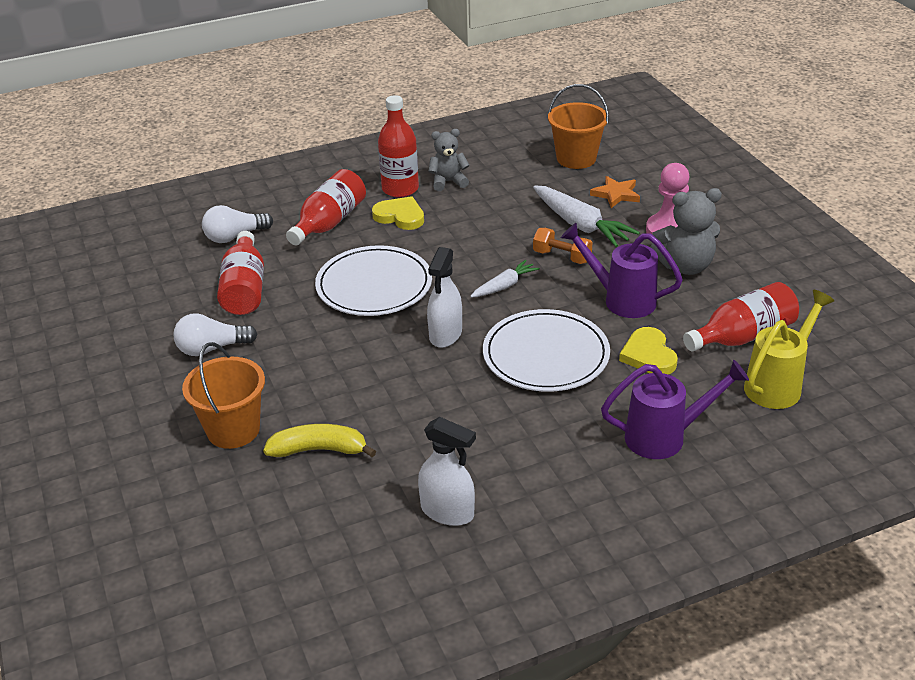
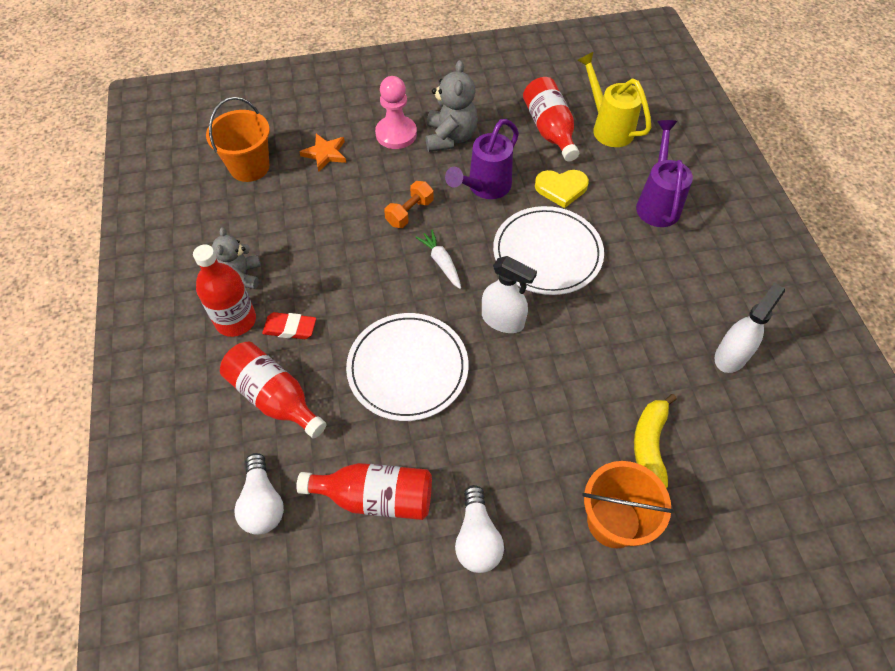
camera: 80 degrees left, 20 degrees up
yellow heart [372,196,424,230] -> red eraser [262,312,316,339]
white carrot [533,185,640,247] -> none

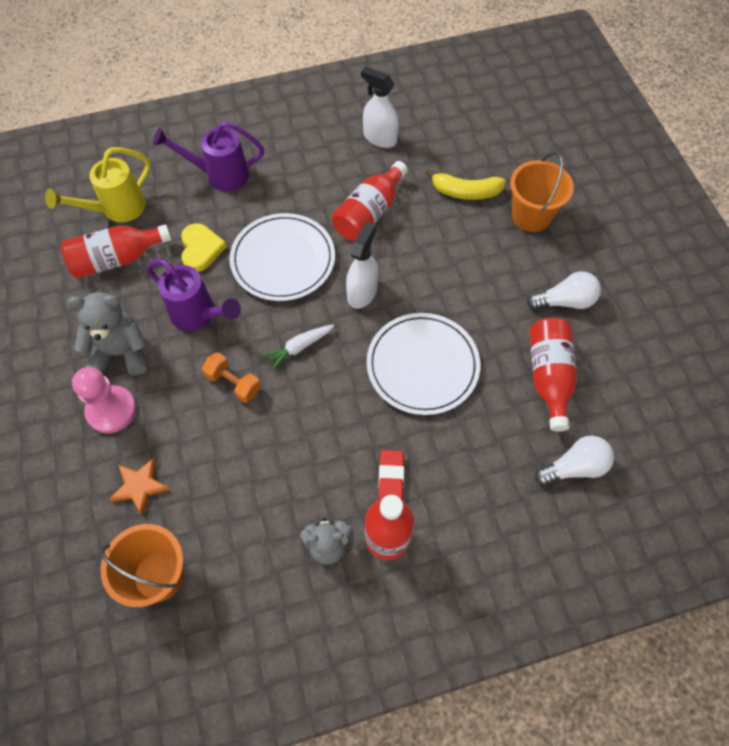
camera: 95 degrees left, 5 degrees up
red bottle [220,342,327,438] -> red bottle moved to [332,161,408,241]

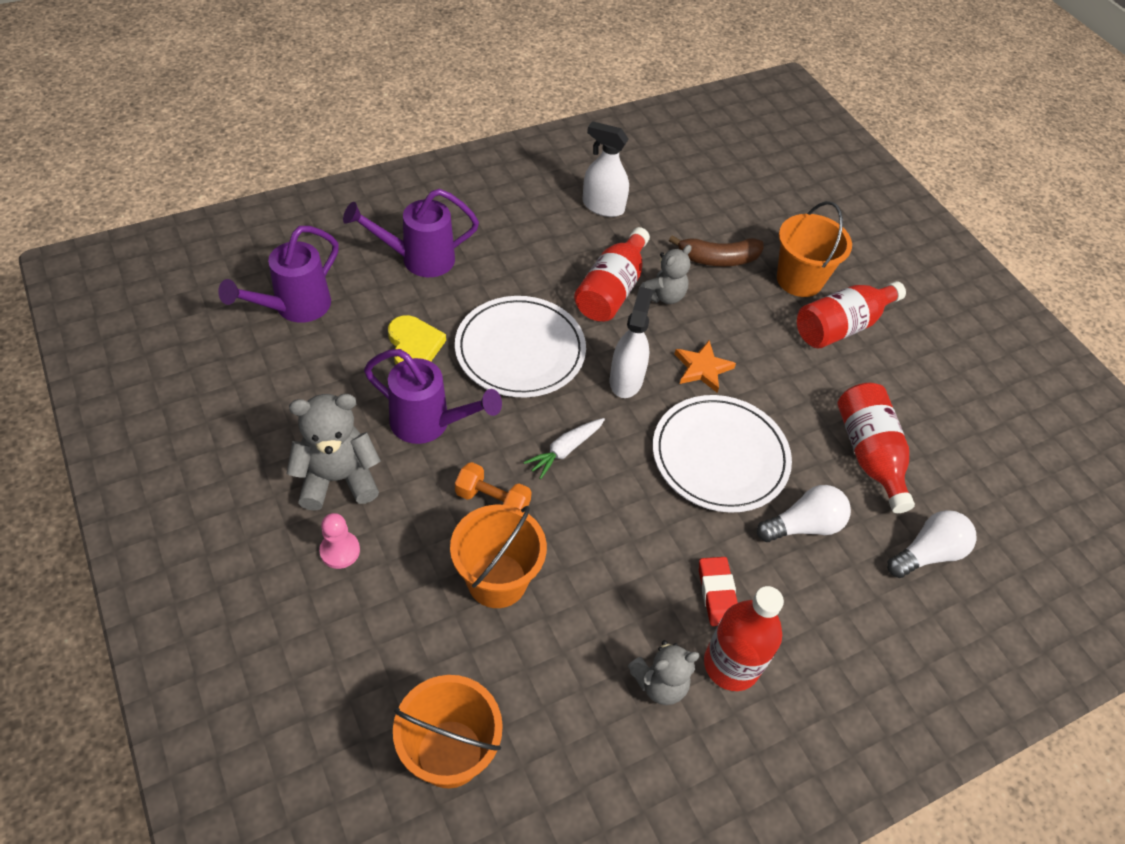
camera: 15 degrees left, 10 degrees down
yellow watering can [45,147,151,222] -> purple watering can [218,226,339,323]
red bottle [60,224,171,278] -> red bottle moved to [797,281,906,349]
pink pawn [72,367,136,434] -> pink pawn [319,513,360,569], size x0.60
orange star [109,458,170,516] -> orange star moved to [675,340,736,393]
yellow banana [426,169,506,200] -> brown banana [669,235,764,266]
white light bulb [527,271,601,310] -> white light bulb moved to [757,485,851,542]
none -> orange bucket [450,504,547,608]
none -> grey teddy bear [638,245,692,304]

